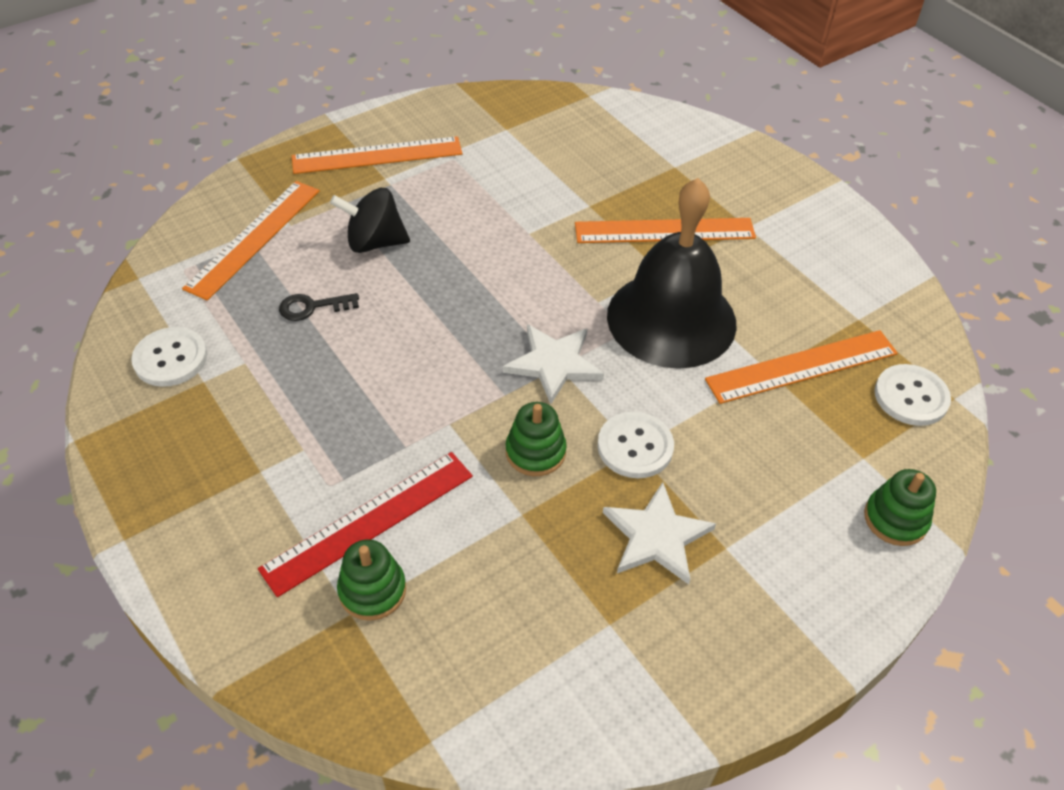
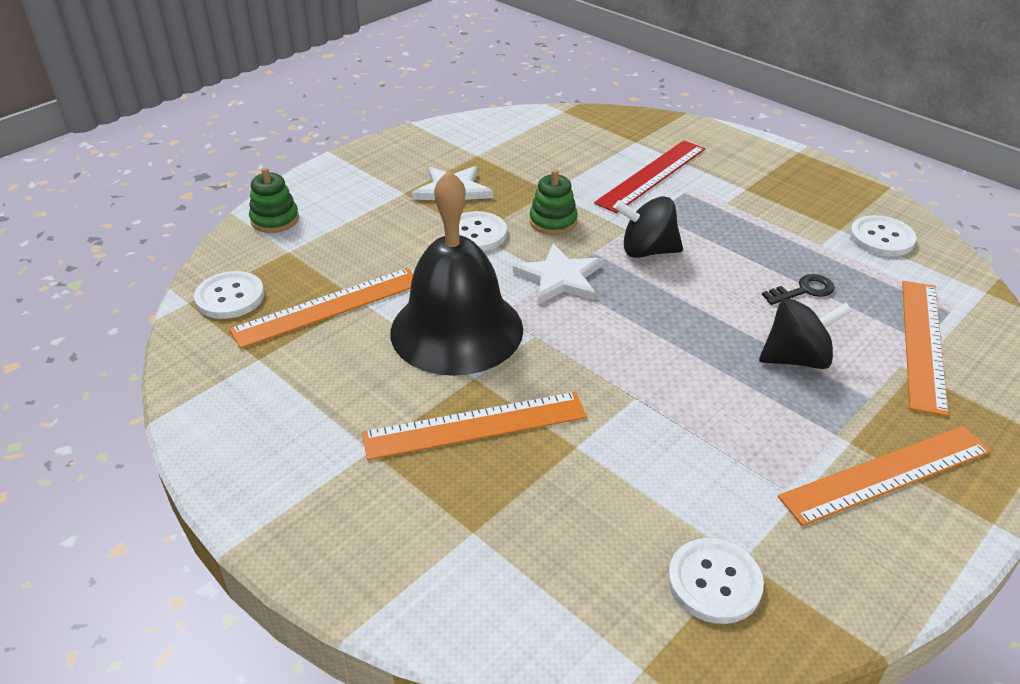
camera: 170 degrees right, 10 degrees down
green stacking toy [337,540,406,621] -> none
none -> black spinning top [614,196,683,258]
none -> white button [668,538,764,624]

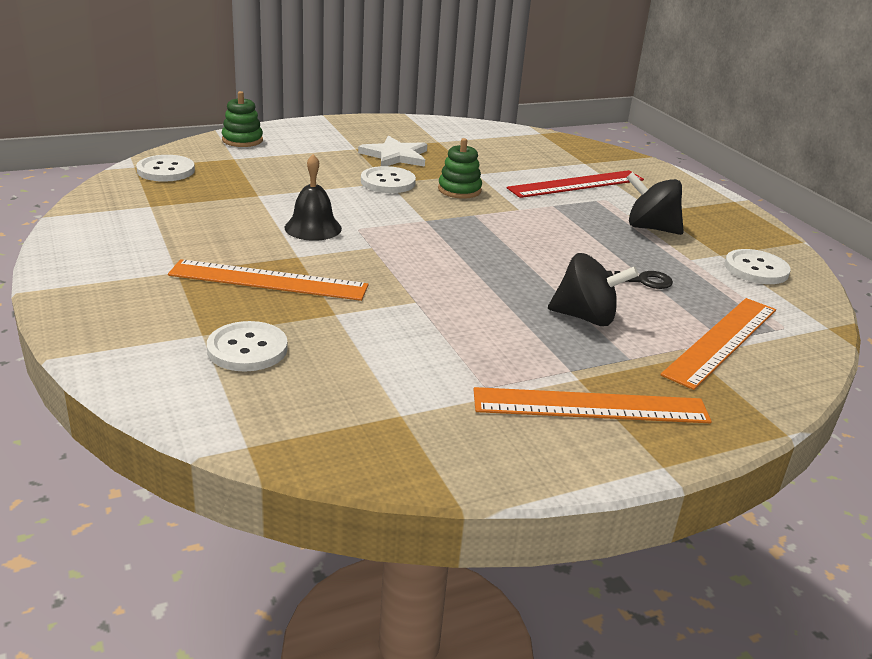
camera: 20 degrees right, 10 degrees down
orange ruler [229,268,413,349] -> none
black bell [390,170,523,376] -> black bell [285,154,342,241], size x0.48
white star [513,244,603,304] -> none
black spinning top [614,196,683,258] -> black spinning top moved to [626,172,684,235]
white button [668,538,764,624] -> white button moved to [207,321,288,371]

